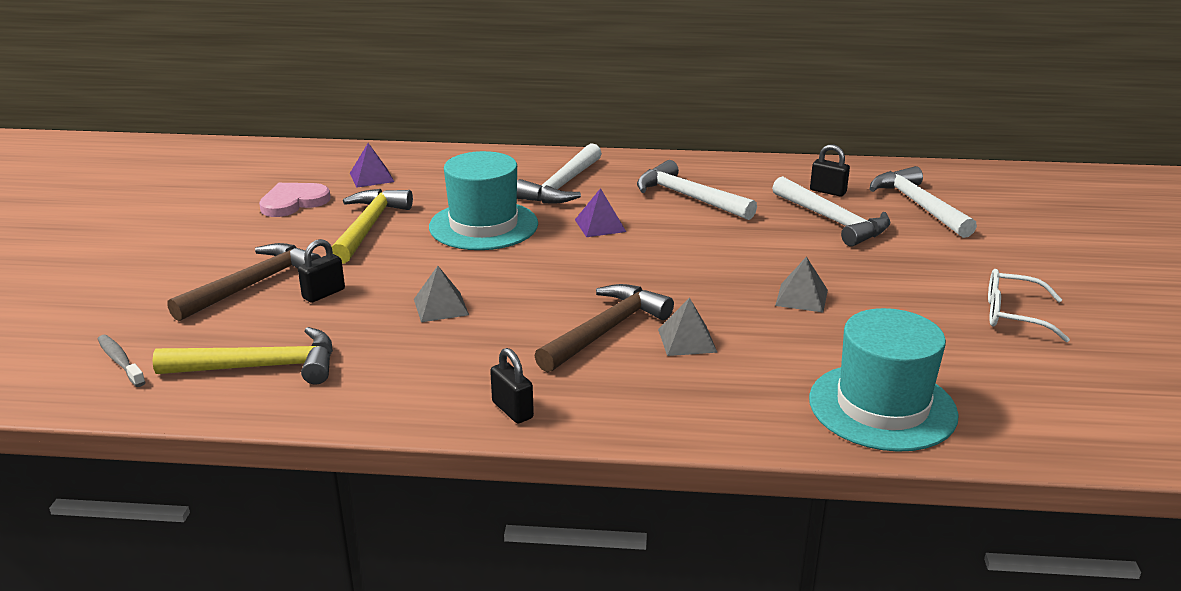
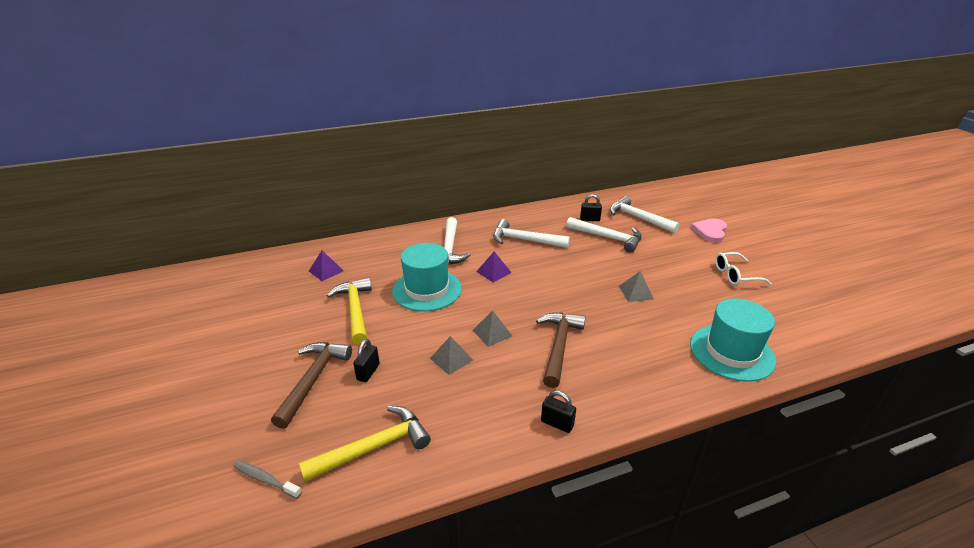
camera: 25 degrees left, 5 degrees up
pink heart [259,183,331,217] -> pink heart moved to [691,218,727,243]
grey pyramid [658,298,718,356] -> grey pyramid moved to [473,311,512,347]

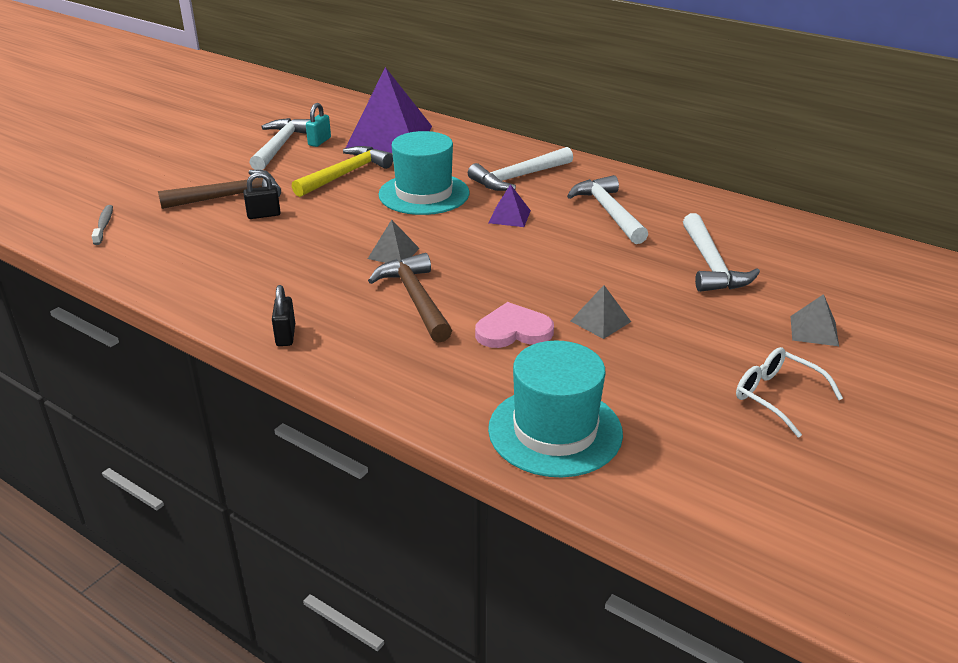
camera: 55 degrees right, 0 degrees up
yellow hammer [299,406,431,482] -> none
purple pyramid [309,251,344,281] -> purple pyramid [346,67,432,153], size x2.36
grey pyramid [430,336,473,375] -> grey pyramid moved to [790,294,839,346]
brown hammer [536,313,586,388] -> brown hammer turned 90 degrees counterclockwise [368,253,452,343]
black padlock [580,194,602,221] -> none
white hammer [610,196,680,233] -> white hammer moved to [249,118,310,170]
pink heart [691,218,727,243] -> pink heart moved to [475,302,554,348]
none -> turquoise padlock [306,103,331,147]

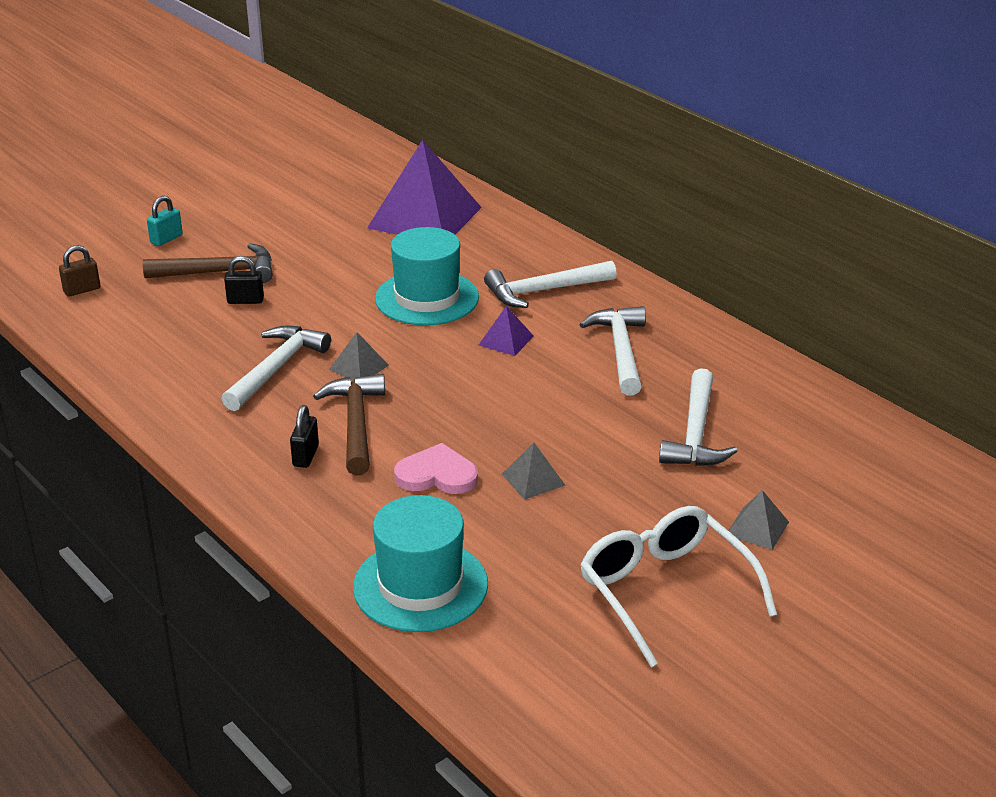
camera: 15 degrees right, 0 degrees up
grey toothbrush [92,205,113,245] -> brown padlock [59,245,100,297]
white hammer [249,118,310,170] -> white hammer moved to [222,325,331,411]
black padlock [272,285,295,346] -> black padlock moved to [290,405,319,468]
yellow hammer [292,146,393,197] -> none
turquoise padlock [306,103,331,147] -> turquoise padlock moved to [147,196,183,246]
white glasses [736,347,843,438] -> white glasses [580,506,777,667], size x1.67

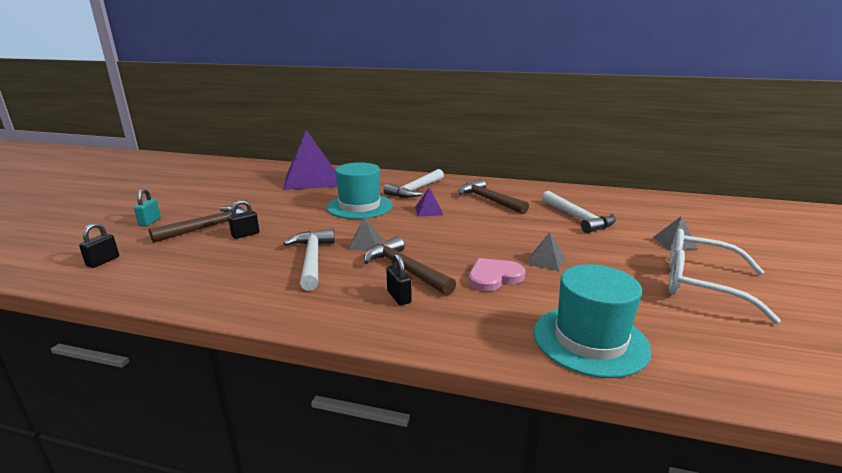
camera: 35 degrees left, 10 degrees down
brown padlock [59,245,100,297] -> black padlock [79,223,119,268]
white hammer [579,306,646,395] -> brown hammer [458,179,529,214]

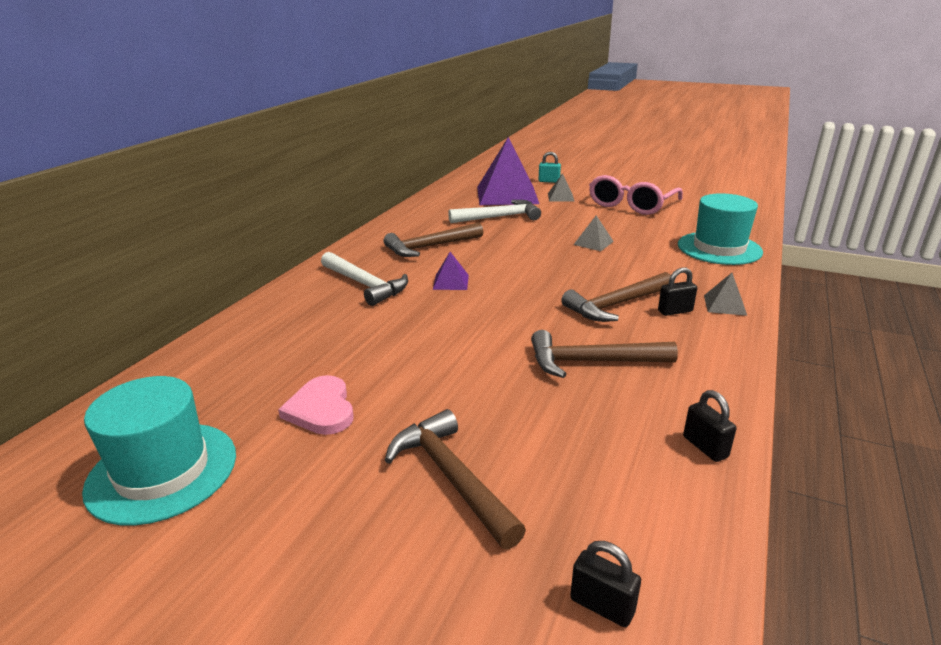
camera: 80 degrees left, 5 degrees up
turquoise padlock [134,189,161,226] -> turquoise padlock moved to [538,152,561,183]
black padlock [228,200,259,239] -> black padlock moved to [683,390,736,462]
white hammer [283,229,335,291] -> brown hammer [531,330,678,378]
purple pyramid [284,130,337,190] -> purple pyramid moved to [477,137,539,205]
turquoise hat [327,162,393,219] -> turquoise hat moved to [82,376,236,526]
grey pyramid [348,217,382,250] -> grey pyramid moved to [704,273,747,316]
pink heart [469,258,525,291] -> pink heart moved to [278,375,354,435]
white glasses [669,229,781,324] -> pink glasses [589,175,683,215]

